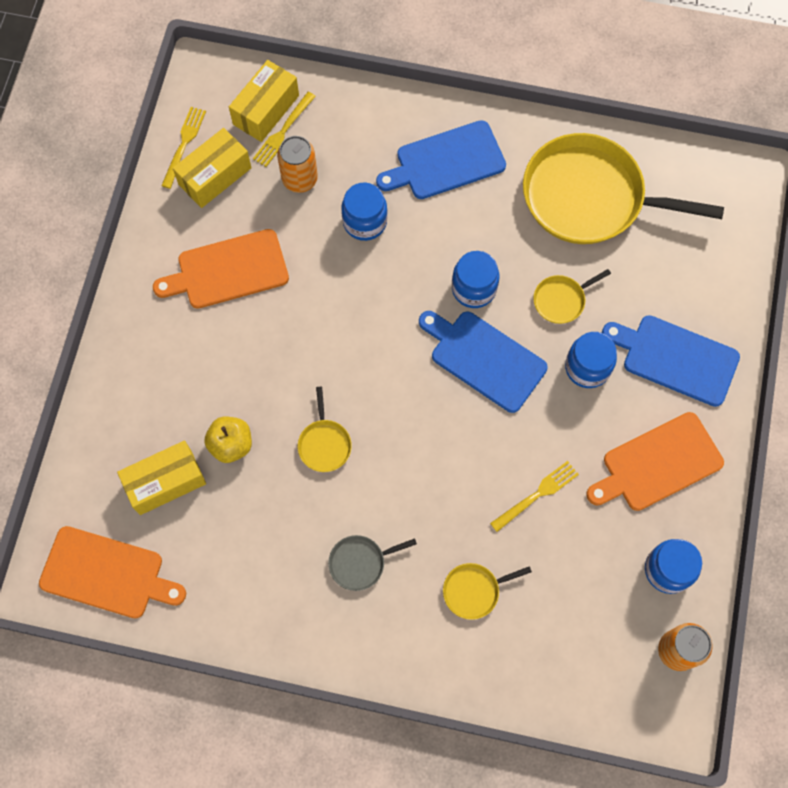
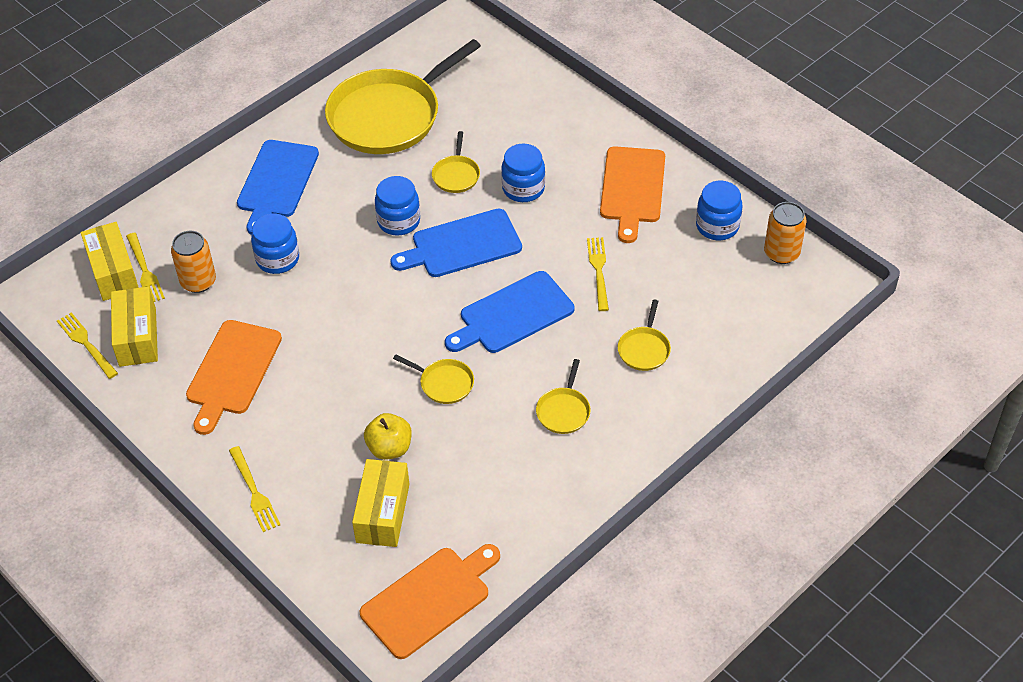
camera: 55 degrees left, 20 degrees down
grey pan [328,535,417,591] -> yellow pan [536,359,591,434]
blue cutting board [602,315,740,407] -> blue cutting board moved to [445,271,574,353]
none -> yellow fork [229,446,280,532]

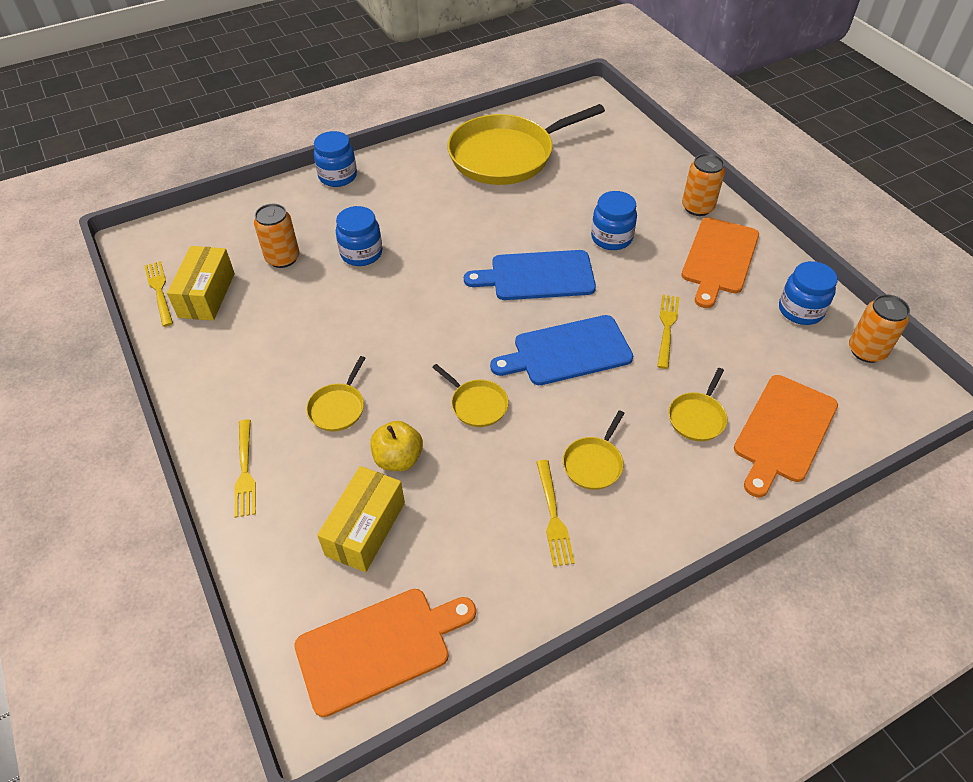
camera: 15 degrees right, 0 degrees up
yellow box [81,222,139,301] -> none
yellow fork [126,233,165,302] -> yellow fork moved to [536,460,575,567]
orange cutting board [186,320,282,435] -> orange cutting board moved to [734,375,838,497]
blue cutting board [237,140,319,235] -> none
blue jar [375,176,420,236] -> blue jar moved to [314,131,357,187]
yellow pan [432,131,480,193] -> yellow pan moved to [306,356,365,431]
none -> orange can [682,153,725,216]

